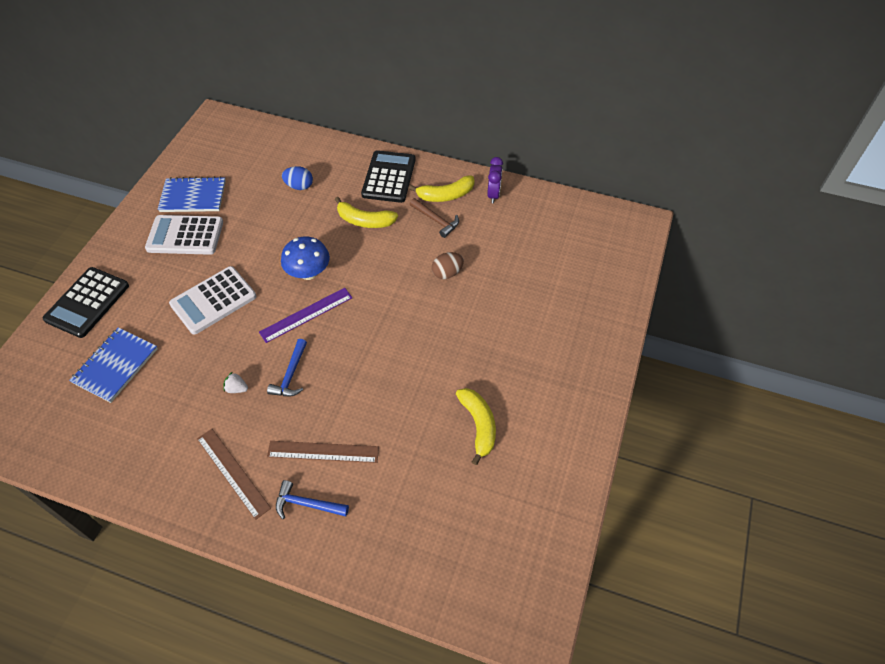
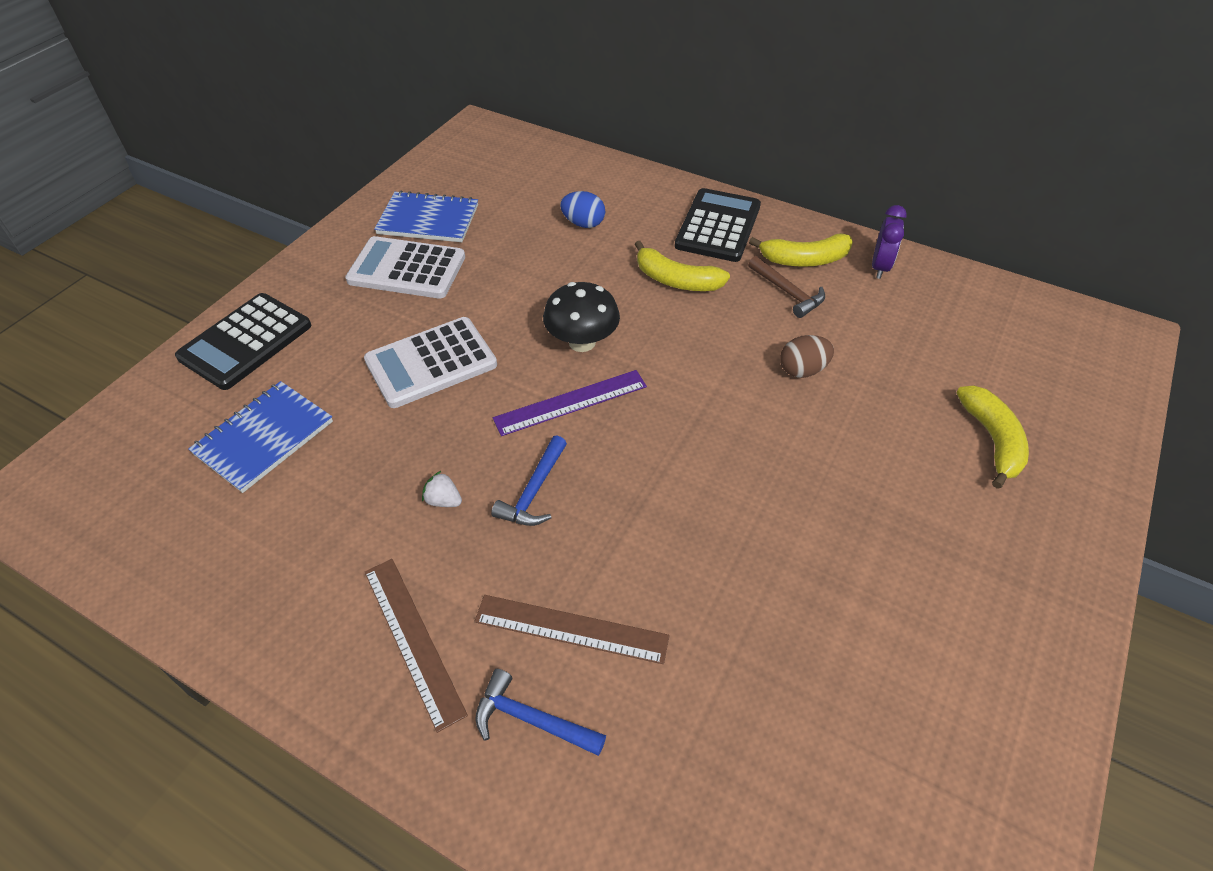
camera: 10 degrees right, 5 degrees down
blue mushroom [281,236,330,280] -> black mushroom [543,282,620,352]
yellow banana [456,388,496,465] -> yellow banana moved to [956,386,1029,489]

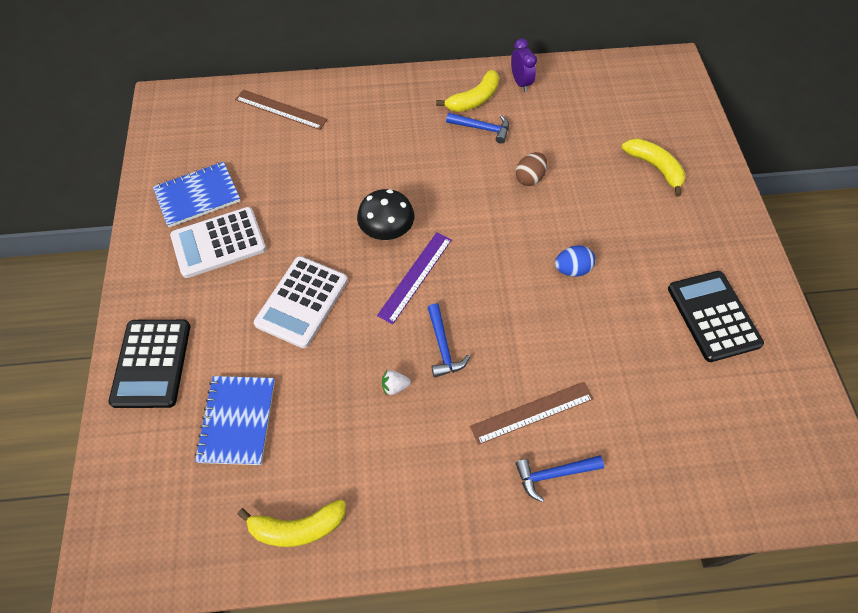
camera: 35 degrees left, 10 degrees up
brown ruler [364,559,468,733] -> brown ruler moved to [235,89,328,130]
blue egg [560,191,605,228] -> blue egg moved to [555,245,595,276]
yellow banana [635,241,730,291] -> yellow banana moved to [237,499,346,547]
black calculator [675,188,761,262] -> black calculator moved to [668,271,764,362]
brown hammer [748,256,825,318] -> blue hammer [446,113,509,144]

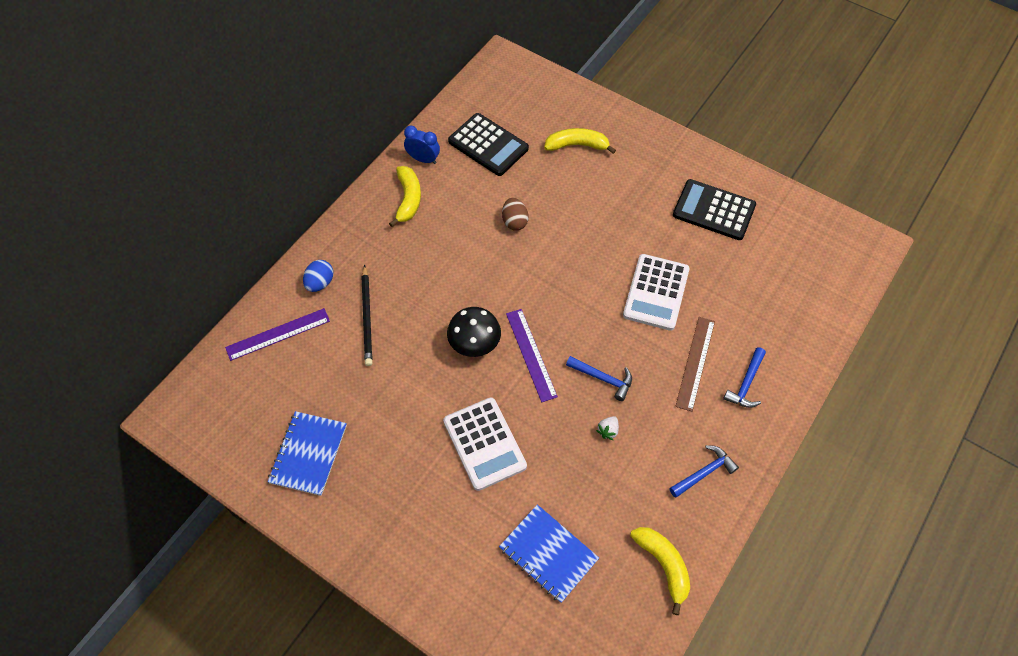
camera: 50 degrees left, 0 degrees up
black calculator [108,320,190,408] -> black calculator moved to [448,113,529,176]
white calculator [170,207,266,278] -> white calculator moved to [623,254,690,331]
brown ruler [235,89,328,130] -> purple ruler [225,308,330,361]
yellow banana [237,499,346,547] -> yellow banana turned 60 degrees counterclockwise [630,527,690,615]
blue hammer [446,113,509,144] -> blue hammer moved to [669,445,739,498]
purple clock [511,38,537,92] -> blue clock [404,126,440,164]
blue egg [555,245,595,276] -> blue egg moved to [303,260,333,292]
none -> black pencil [361,265,373,366]

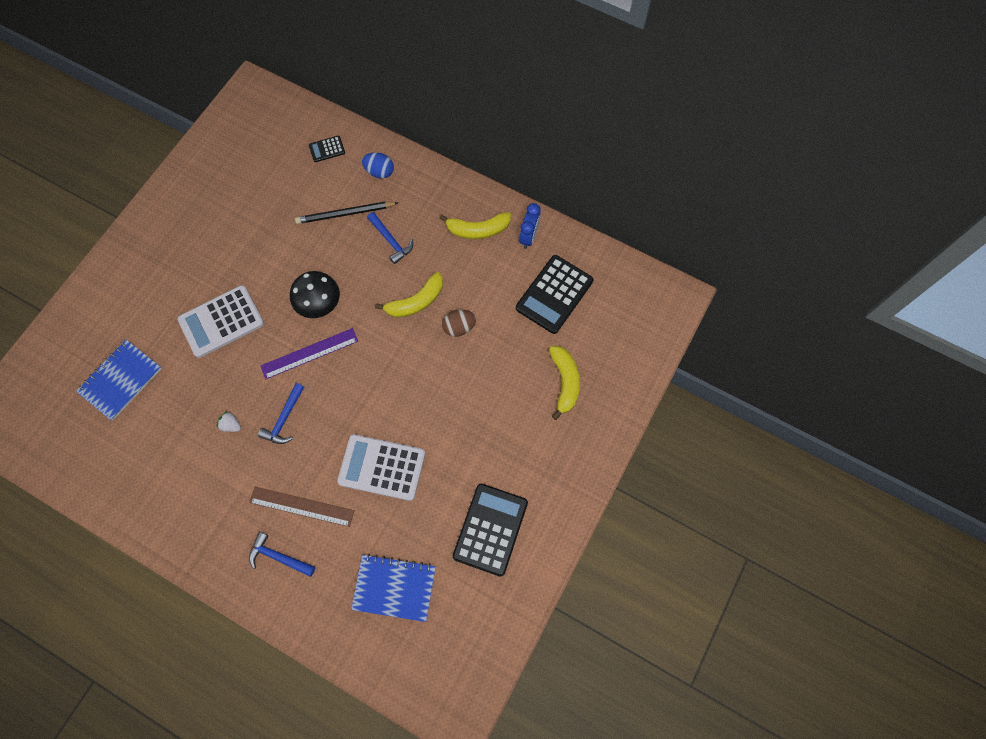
camera: 85 degrees right, 10 degrees up
purple ruler [225,308,330,361] -> black calculator [309,135,345,162]
blue notebook [268,411,347,496] -> blue notebook moved to [351,554,436,622]
yellow banana [630,527,690,615] -> yellow banana moved to [375,272,443,318]
blue hammer [669,445,739,498] -> blue hammer moved to [367,212,413,264]

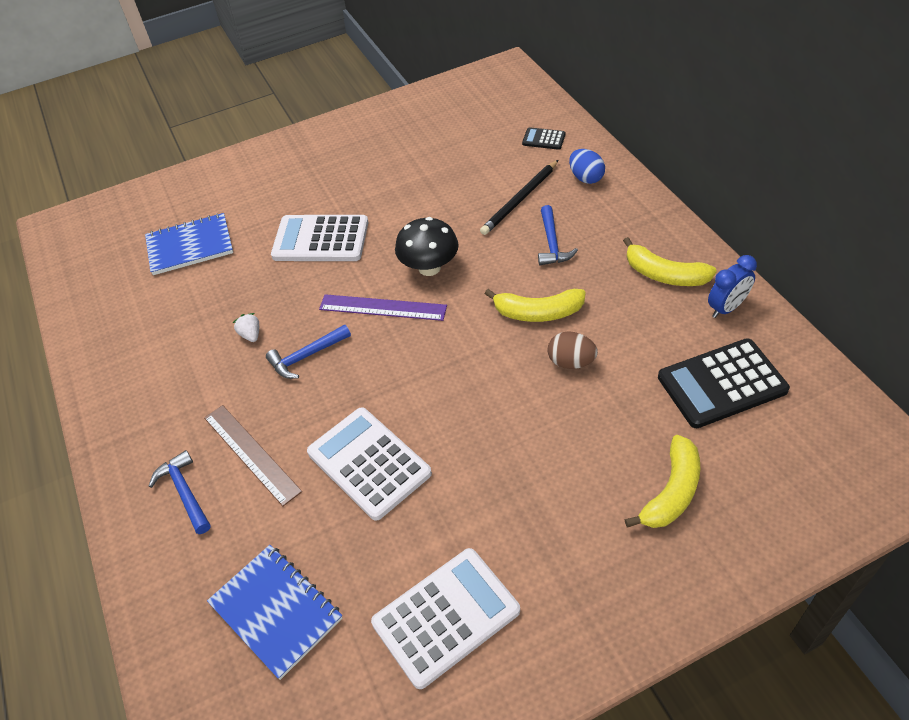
camera: 40 degrees right, 20 degrees down
black pencil [295,202,398,224] -> black pencil turned 75 degrees counterclockwise [480,160,558,235]
black calculator [453,484,528,577] -> white calculator [371,548,520,689]

